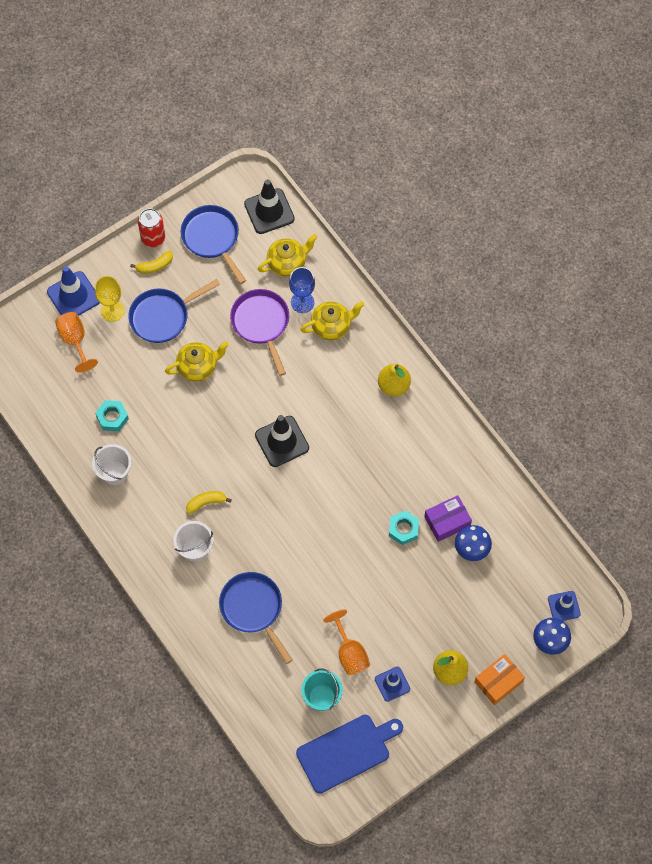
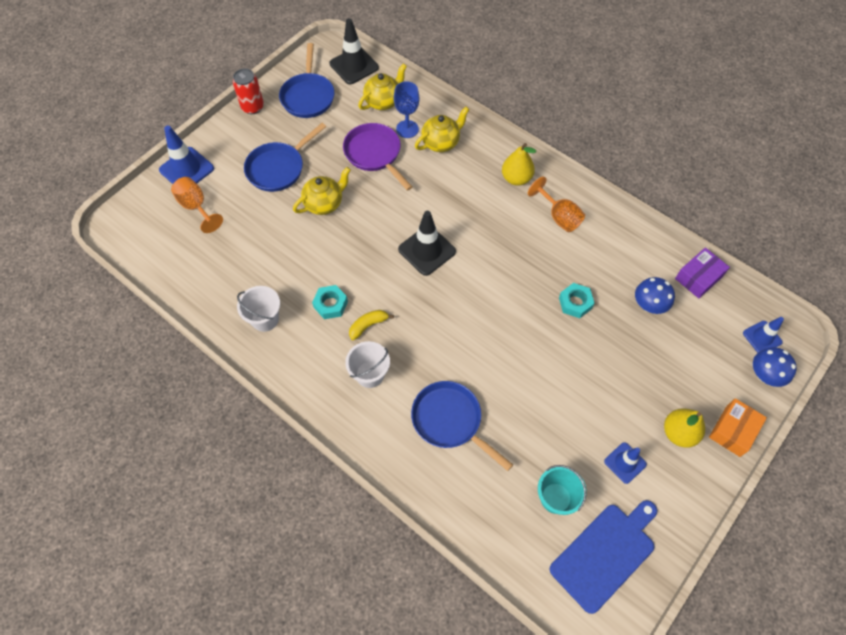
camera: 15 degrees left, 5 degrees down
yellow goblet [95,276,125,322] -> none
turquoise nut [95,400,129,431] -> turquoise nut moved to [312,285,348,319]
yellow banana [130,251,173,274] -> none
blue pan [181,205,246,284] -> blue pan turned 135 degrees counterclockwise [279,43,334,118]
orange goblet [323,610,370,675] -> orange goblet moved to [528,177,585,232]
purple box [424,495,472,542] -> purple box moved to [675,248,730,298]

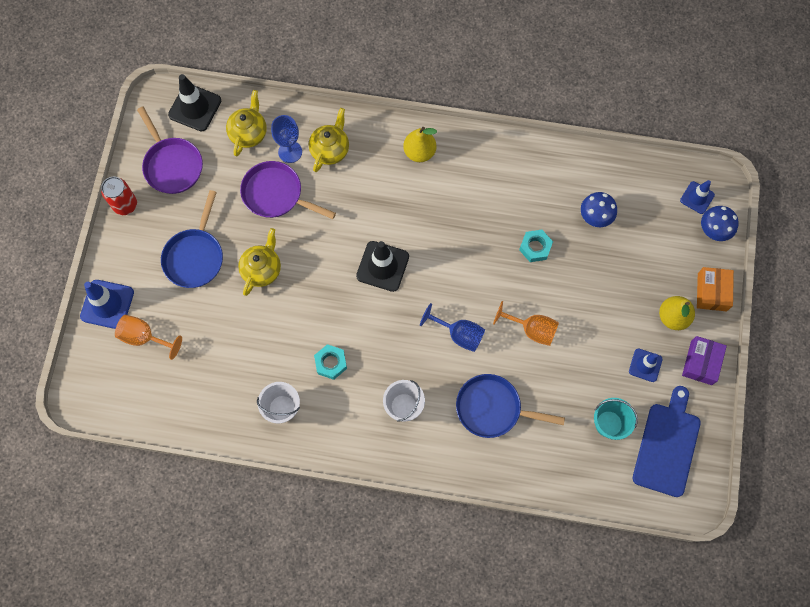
camera: 30 degrees left, 10 degrees up
blue pan [279,43,334,118] -> purple pan [137,107,203,194]
yellow banana [349,310,394,340] -> none
orange goblet [528,177,585,232] -> orange goblet moved to [493,301,559,346]
purple box [675,248,730,298] -> purple box moved to [682,336,727,385]
none -> blue goblet [420,303,485,352]

